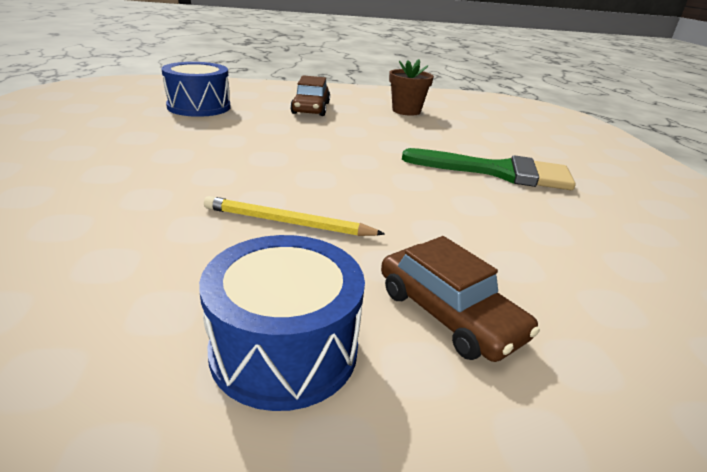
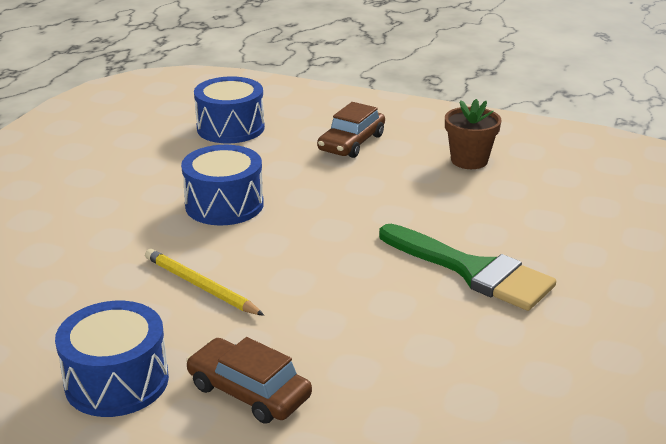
camera: 30 degrees right, 0 degrees up
brown car [381,236,540,362] -> brown car turned 135 degrees clockwise [186,337,312,424]
none -> blue drum [181,145,264,225]

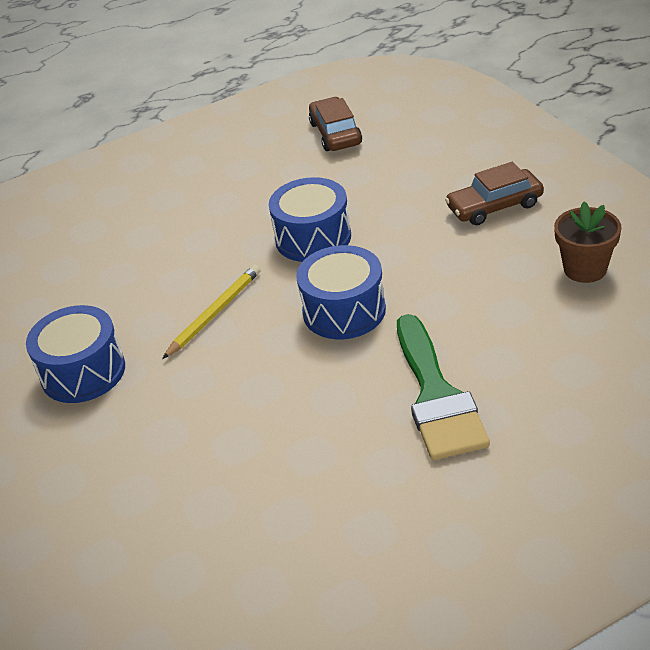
camera: 45 degrees right, 10 degrees up
yellow pencil [145,249,264,316] -> yellow pencil turned 45 degrees clockwise [162,265,260,359]
brown car [186,337,312,424] -> brown car moved to [309,97,362,151]
blue drum [194,76,265,143] -> blue drum moved to [296,245,386,339]

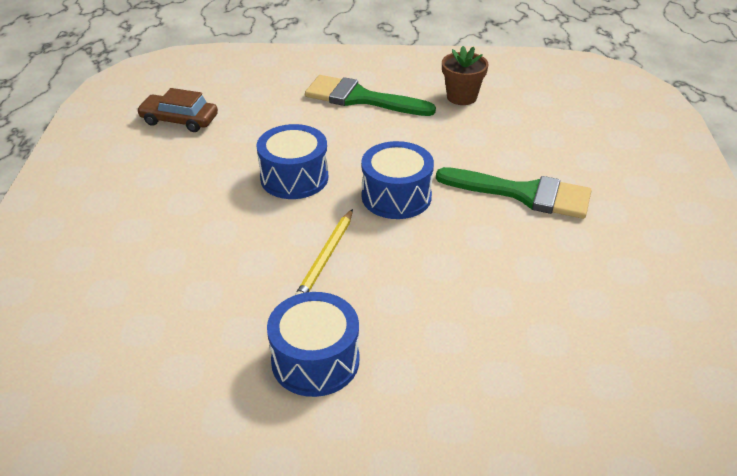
camera: 65 degrees left, 0 degrees up
yellow pencil [162,265,260,359] -> yellow pencil turned 135 degrees counterclockwise [295,209,353,295]
brown car [445,162,544,225] -> green brush [305,75,436,116]

